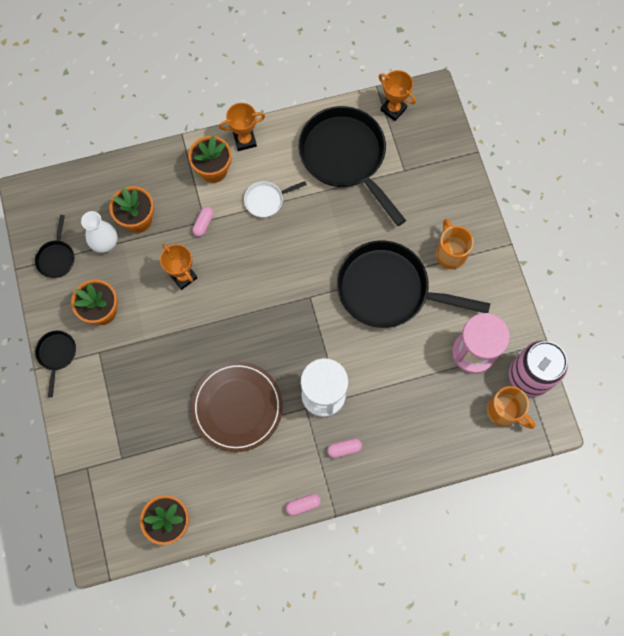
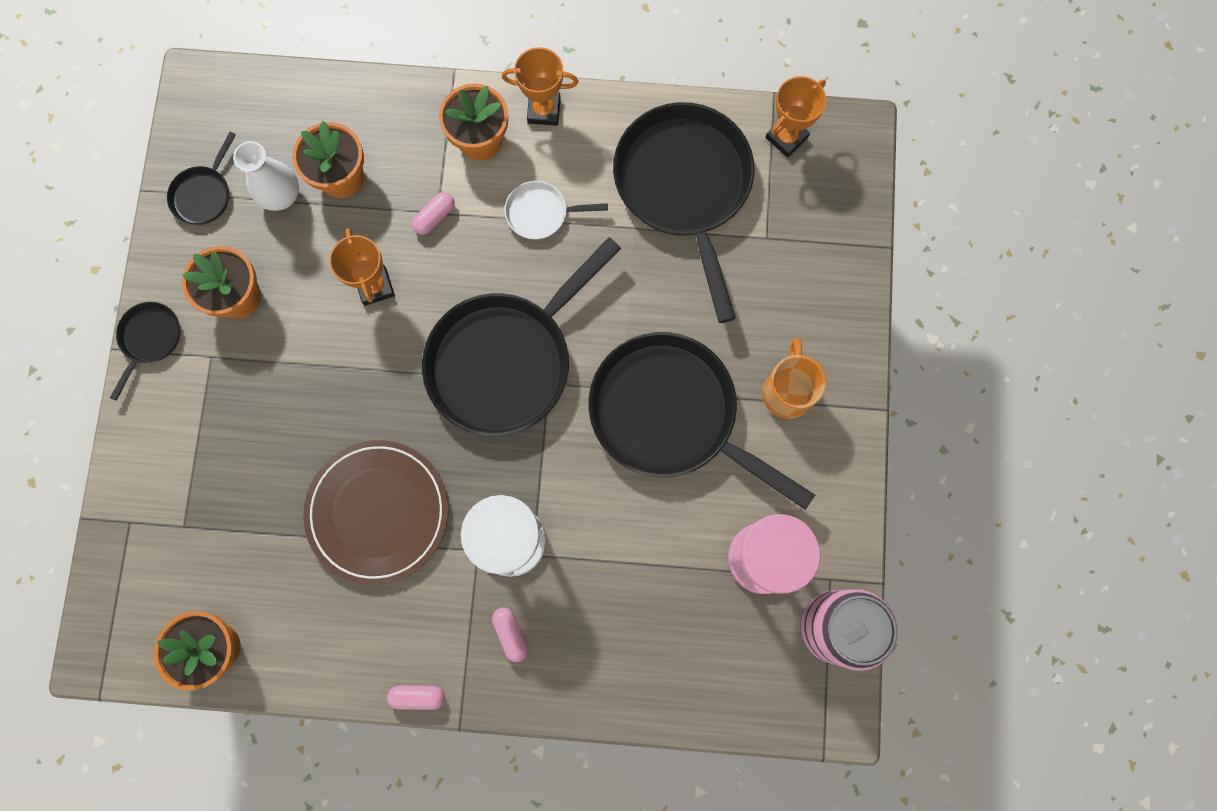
camera: 20 degrees right, 5 degrees up
pink capsule [327,438,362,458] -> pink capsule turned 60 degrees clockwise [492,607,528,662]
orange trophy [379,70,416,121] -> orange trophy turned 75 degrees clockwise [765,76,827,158]
orange mug [487,386,535,429] -> none
none -> black pan [422,237,621,436]

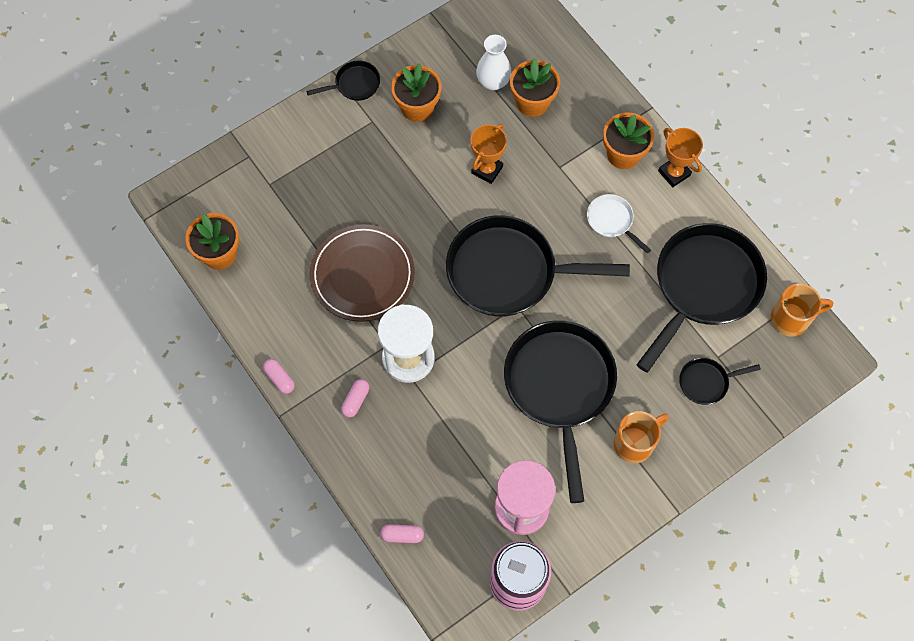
camera: 50 degrees right, 10 degrees down
black pan [167,132,236,225] -> black pan moved to [679,358,761,405]
pink capsule [412,192,455,235] -> pink capsule moved to [380,524,424,543]
orange trophy [765,76,827,158] -> orange mug [771,283,833,337]

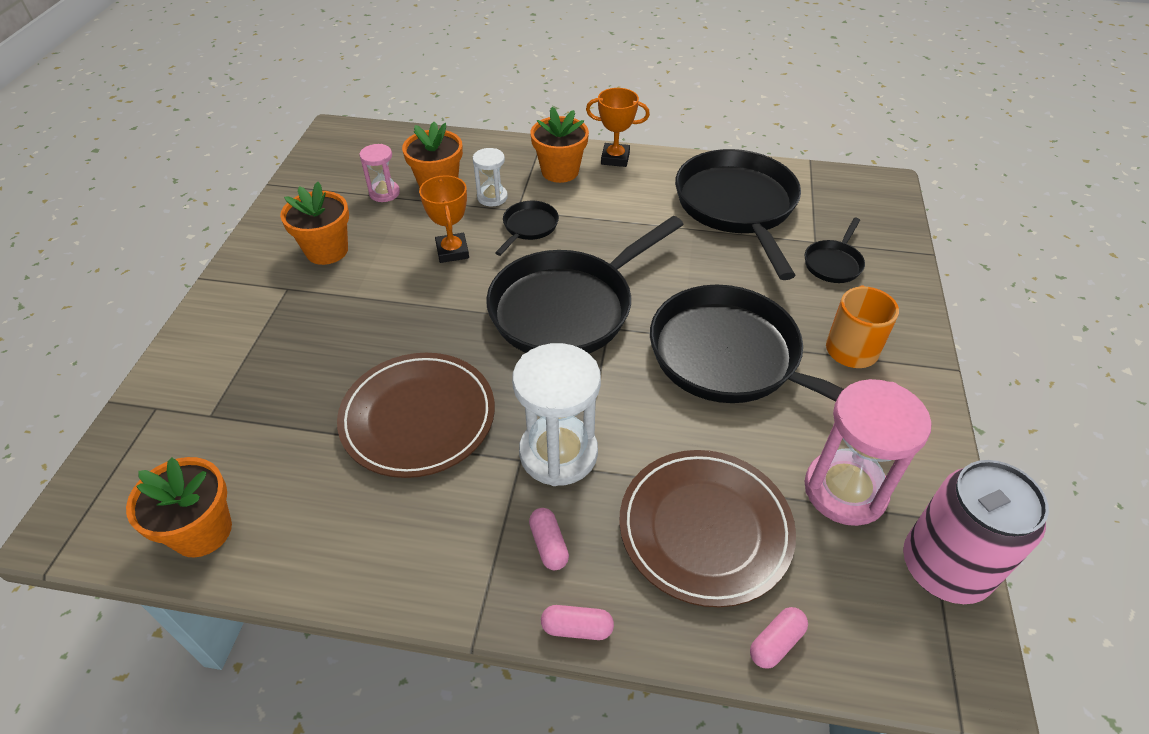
camera: 45 degrees left, 20 degrees down
pink capsule [263,359,294,394] -> pink capsule moved to [541,605,614,640]
black pan [307,61,380,101] -> black pan moved to [495,201,559,256]
white vase [476,35,512,90] -> pink hourglass [359,144,400,202]
white pan [587,194,651,254] -> none
orange mug [771,283,833,337] -> none
none -> white hourglass [473,148,508,206]
none -> brown plate [619,450,796,607]

